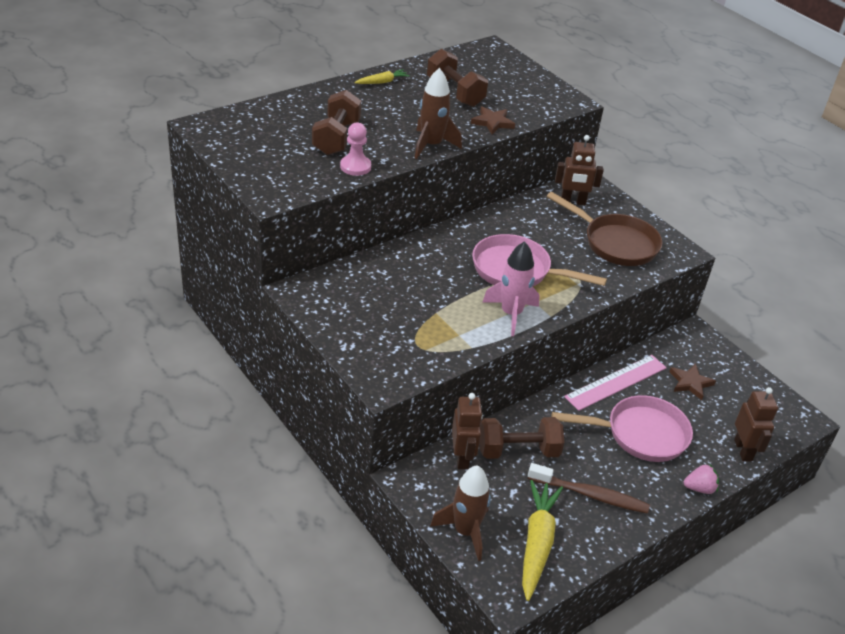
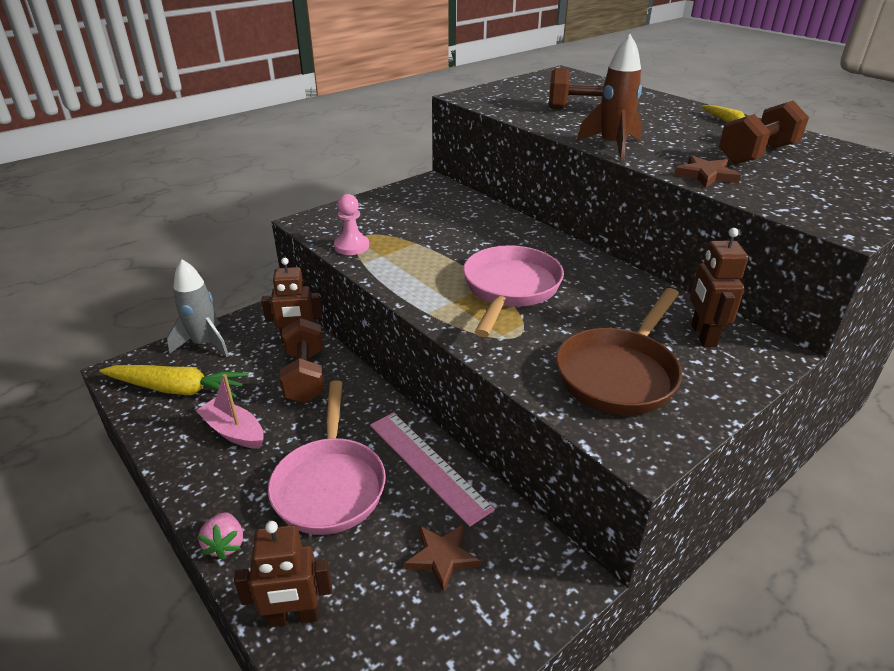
camera: 90 degrees right, 5 degrees down
pink pawn [340,123,371,176] -> pink pawn moved to [334,194,369,255]
brown rocket [430,465,491,561] -> grey rocket [167,259,229,357]
pink rocket [482,241,540,336] -> none
brown toothbrush [528,463,650,514] -> pink boat [195,374,264,449]

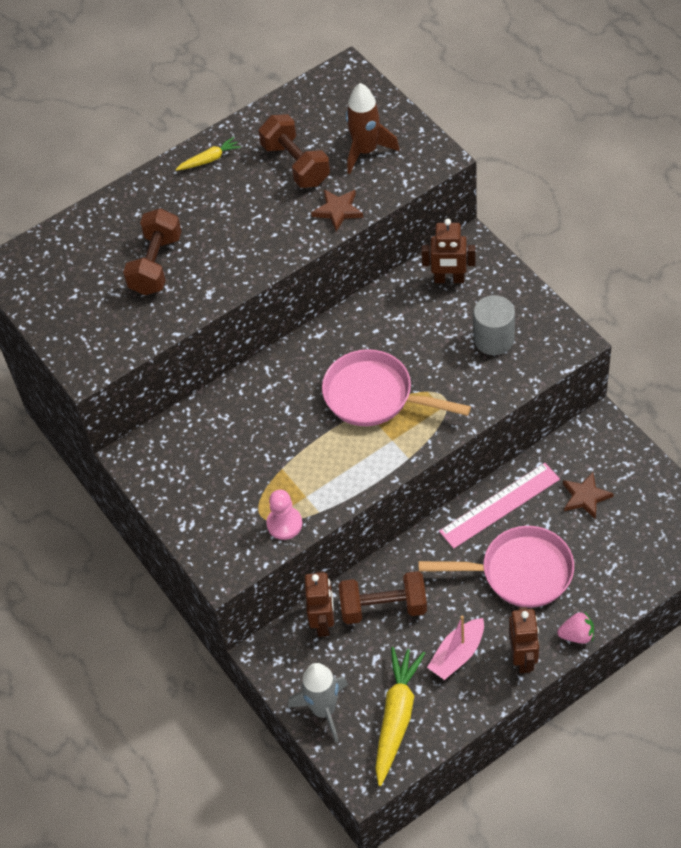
camera: 80 degrees left, 20 degrees up
brown robot [234,521,332,627] -> brown robot moved to [509,607,539,673]
brown pan [556,288,682,415] -> grey cylinder [473,295,515,355]
brown rocket [577,34,642,160] -> brown rocket moved to [346,83,400,174]

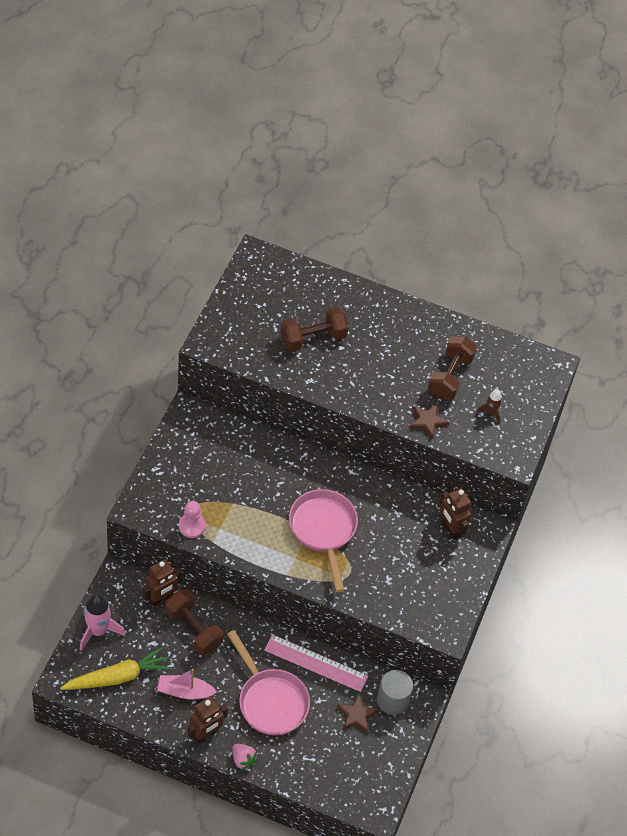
camera: 45 degrees right, 0 degrees up
yellow carrot [175,137,241,171] -> none
grey rocket [288,663,348,742] -> pink rocket [80,594,125,651]
brown rocket [346,83,400,174] -> brown rocket [476,389,502,424], size x0.55
grey cylinder [473,295,515,355] -> grey cylinder moved to [377,670,413,715]

